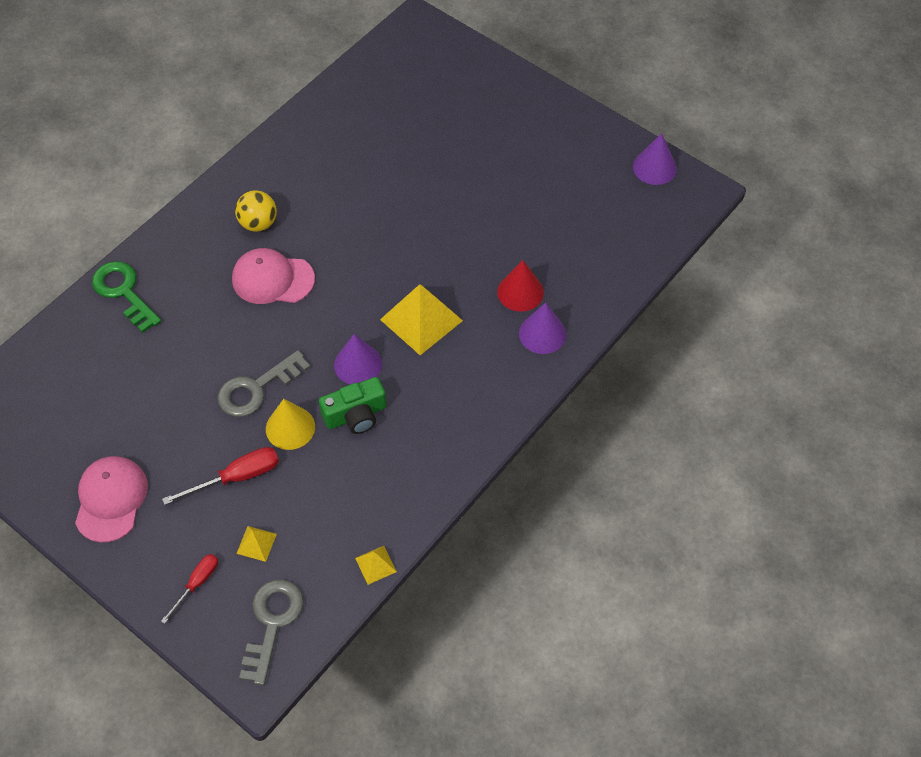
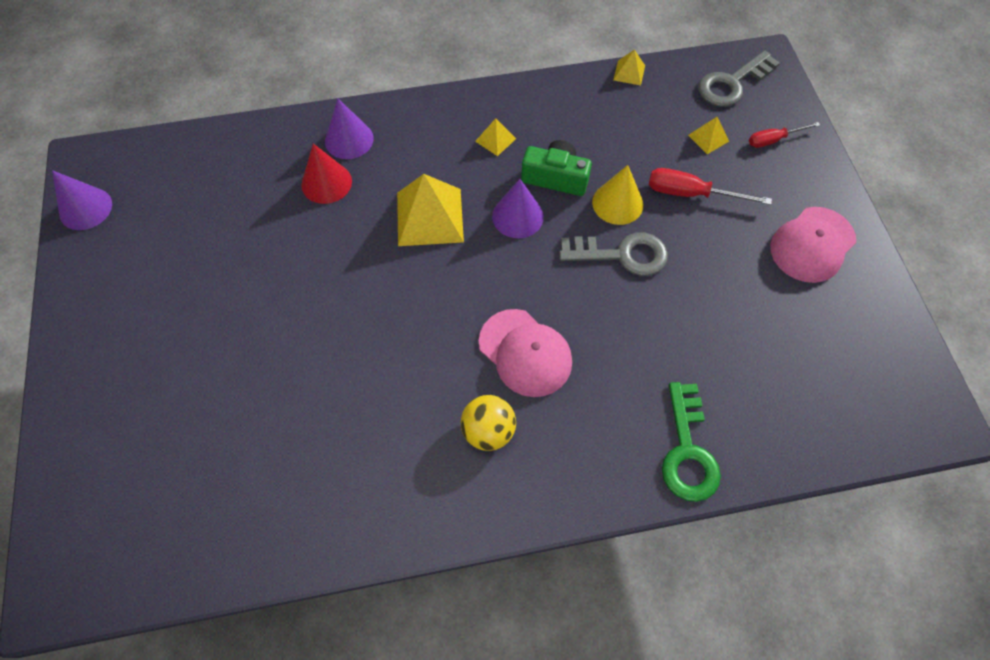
camera: 140 degrees left, 5 degrees up
none -> yellow pyramid [475,118,516,156]

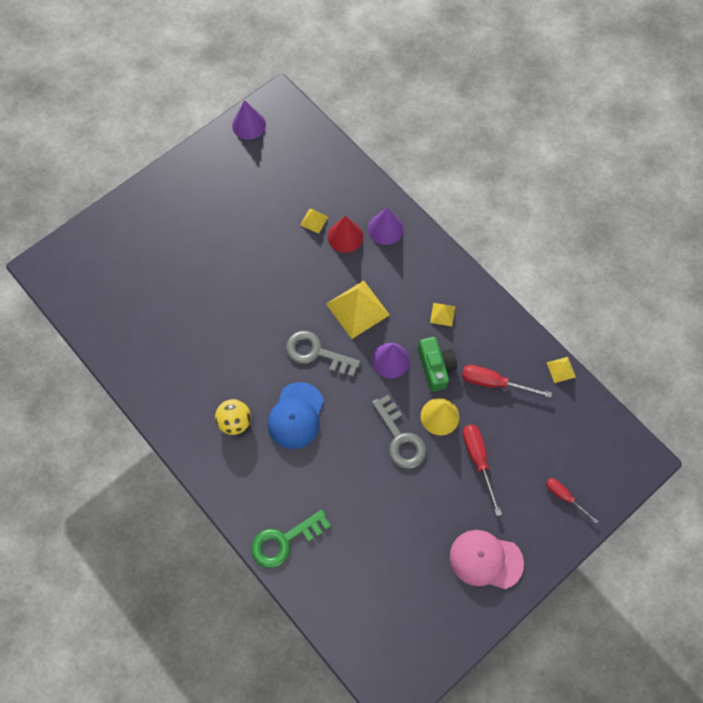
camera: 60 degrees right, 5 degrees up
pink cap [479,309,572,397] -> blue cap [268,382,324,449]
yellow pyramid [688,117,729,154] -> yellow pyramid moved to [300,209,328,234]
grey key [698,50,780,107] -> grey key moved to [286,331,361,377]
none -> red screwdriver [462,365,552,398]

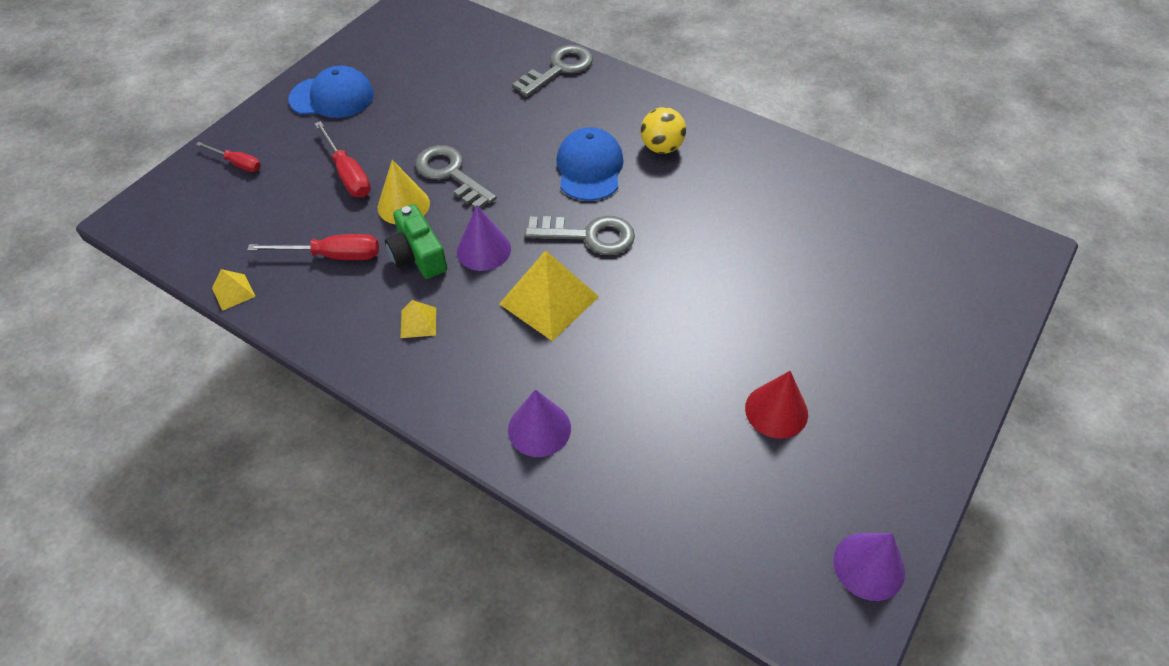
camera: 165 degrees right, 15 degrees down
green key [251,510,331,568] -> grey key [512,45,593,97]
yellow pyramid [300,209,328,234] -> none
red cone [328,216,363,253] -> red cone moved to [745,371,808,439]
pink cap [450,530,524,589] -> blue cap [288,66,374,118]

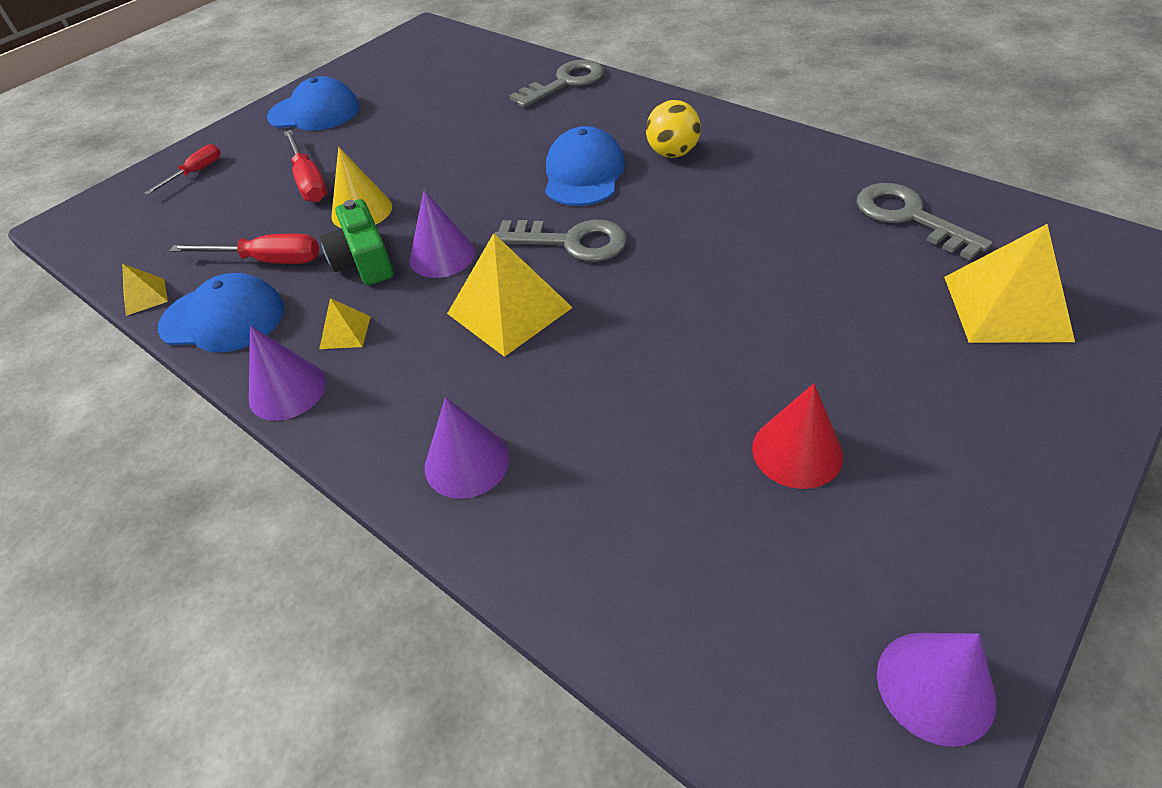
camera: 10 degrees right, 5 degrees down
red screwdriver [196,142,261,172] -> red screwdriver turned 90 degrees counterclockwise [145,144,221,195]
grey key [415,145,497,209] -> grey key moved to [857,183,992,260]
none -> blue cap [158,273,284,353]
none -> purple cone [249,326,326,421]
none -> yellow pyramid [944,224,1075,343]

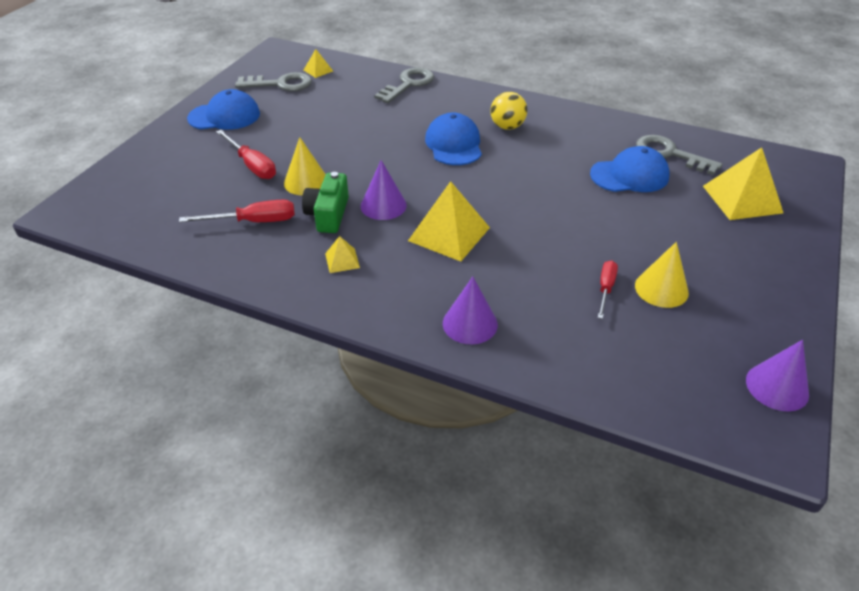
camera: 20 degrees left, 5 degrees down
yellow pyramid [122,264,168,316] -> yellow pyramid moved to [304,49,333,78]
red screwdriver [145,144,221,195] -> red screwdriver moved to [598,260,618,319]
blue cap [158,273,284,353] -> blue cap moved to [590,146,669,192]
purple cone [249,326,326,421] -> none
green camera [320,199,393,285] -> green camera turned 45 degrees clockwise [302,172,349,233]
grey key [495,220,627,262] -> grey key moved to [235,72,312,91]
red cone [752,383,843,489] -> yellow cone [635,242,689,308]

